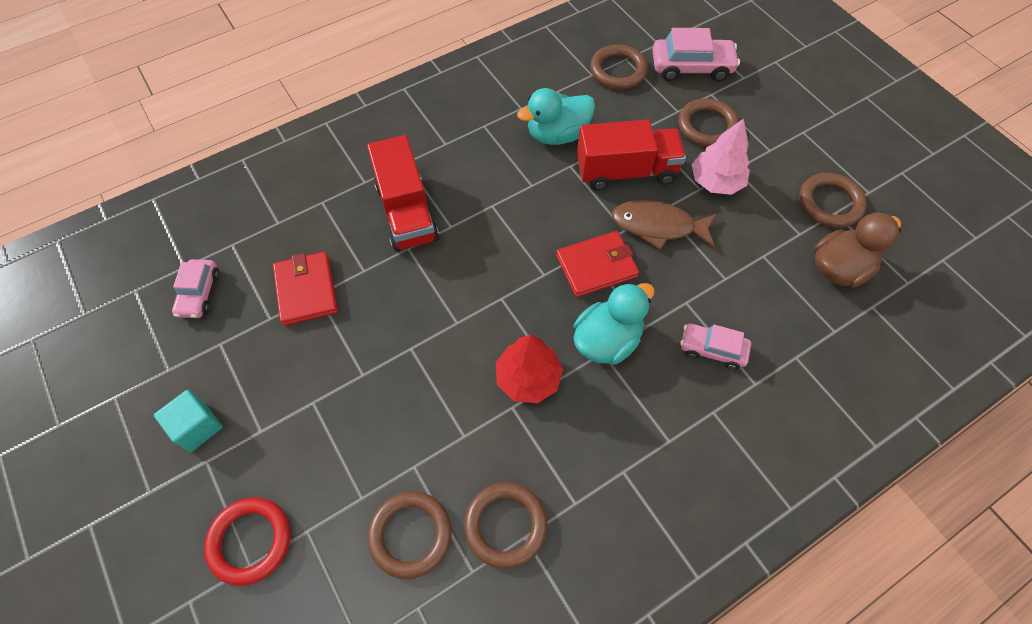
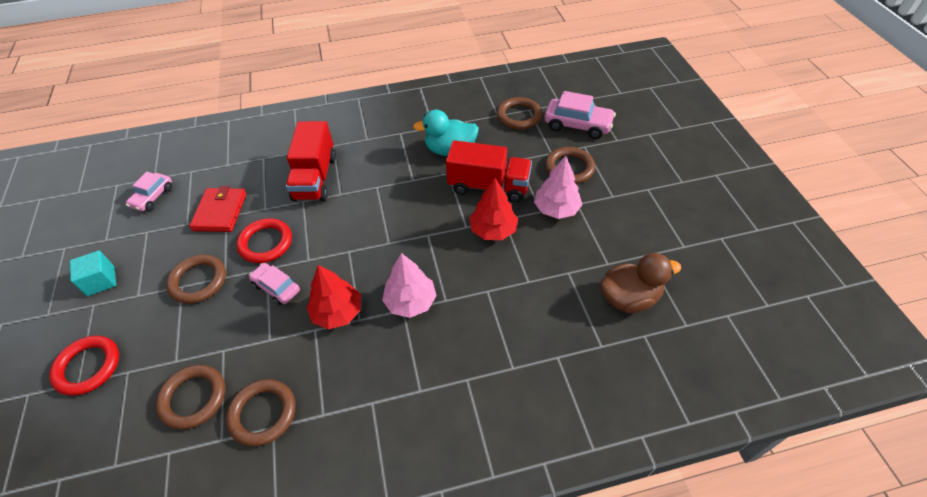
camera: 20 degrees right, 10 degrees down
red wallet [556,231,639,297] -> none
turquoise duck [574,282,655,365] -> pink tree [382,253,437,318]
brown fish [612,200,716,250] -> red tree [469,178,518,240]
pink car [680,323,751,370] -> pink car moved to [249,263,300,305]
brown ring [799,173,867,228] -> brown ring moved to [166,254,226,304]
none -> red ring [236,218,292,263]

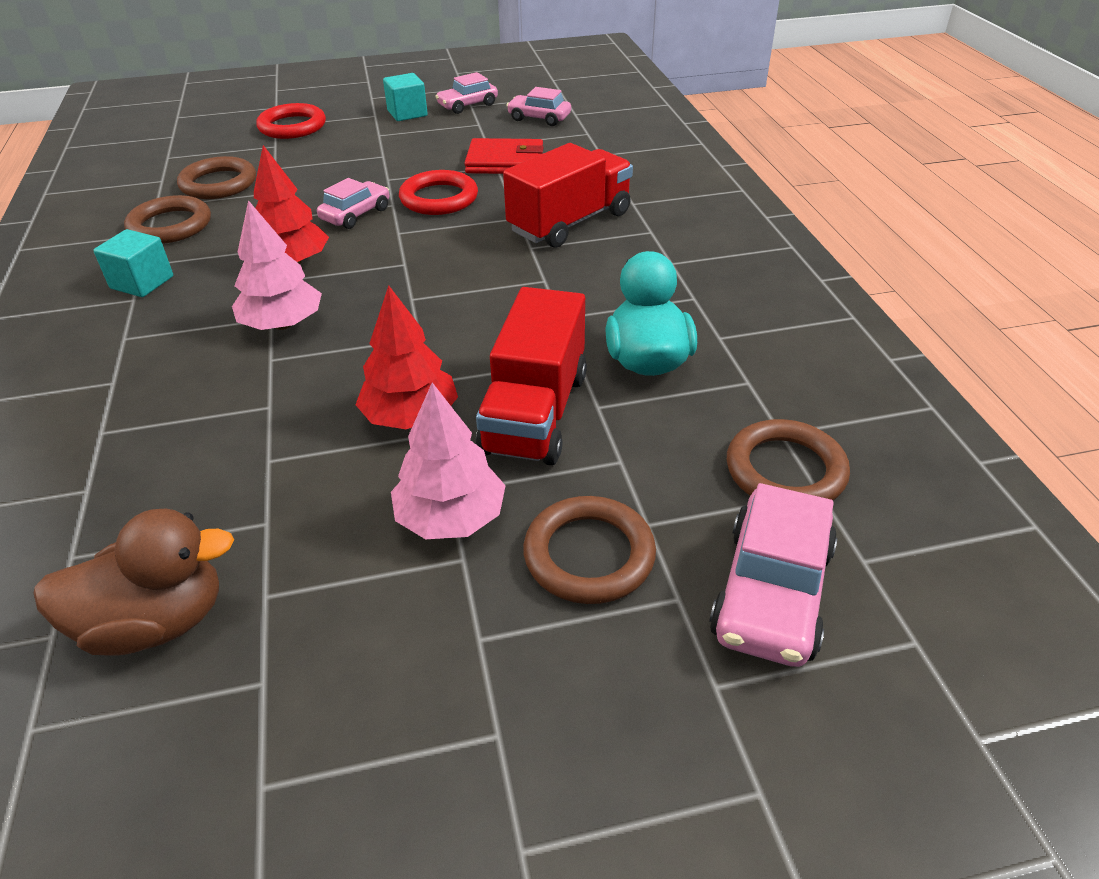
camera: 90 degrees right, 10 degrees down
brown ring [166,254,226,304] -> none
red truck [286,121,336,201] -> red truck turned 135 degrees clockwise [503,143,633,248]
brown duck [600,253,681,313] -> brown duck turned 90 degrees counterclockwise [33,508,234,656]
none -> turquoise cube [93,229,173,297]
none -> pink car [435,72,498,114]

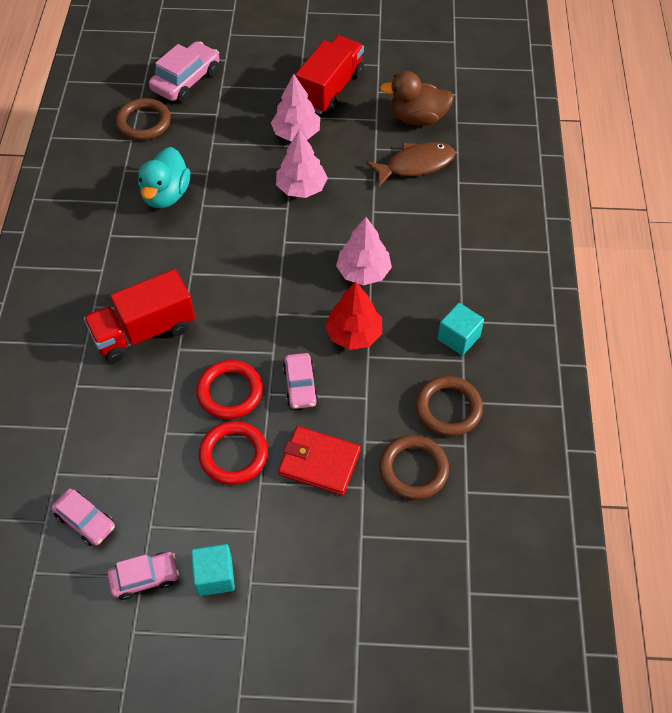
camera: 165 degrees left, 15 degrees up
red ring [256,103,326,139] -> red ring moved to [199,421,268,485]
pink car [317,178,389,229] -> pink car turned 60 degrees counterclockwise [283,353,318,409]
red tree [355,285,458,429] -> pink tree [276,130,328,198]
red wallet [464,138,544,174] -> red wallet moved to [278,426,361,496]
red truck [476,287,587,465] -> red truck moved to [295,36,364,114]
brown ring [523,496,656,604] -> none
none -> brown fish [366,142,455,187]

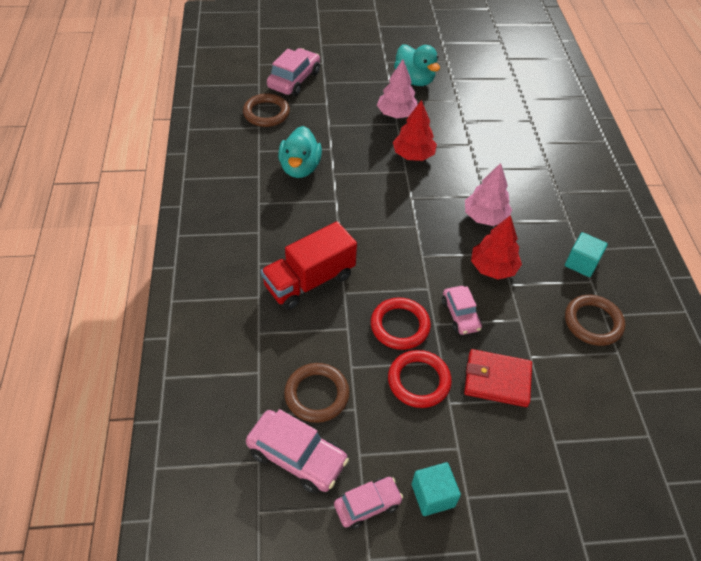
camera: 10 degrees left, 5 degrees down
pink car [51,488,115,546] -> pink car [246,409,349,494], size x1.57
pink tree [276,130,328,198] -> red tree [393,100,437,161]
red truck [295,36,364,114] -> turquoise duck [394,44,440,86]
brown fish [366,142,455,187] -> none
brown ring [379,435,449,500] -> brown ring moved to [284,363,350,423]
brown duck [380,71,454,126] -> none

